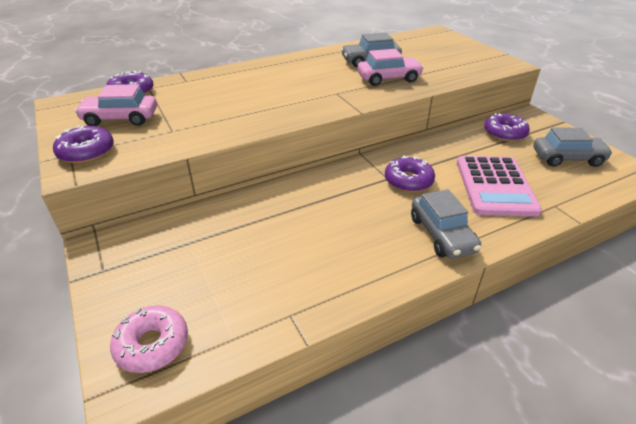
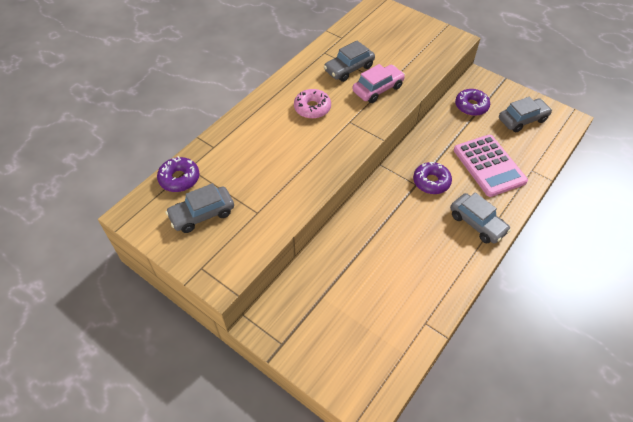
camera: 25 degrees left, 15 degrees up
purple donut [53,125,114,164] -> none
pink car [75,84,157,126] -> grey car [166,183,234,233]
pink donut [110,305,188,373] -> pink donut moved to [294,89,331,119]

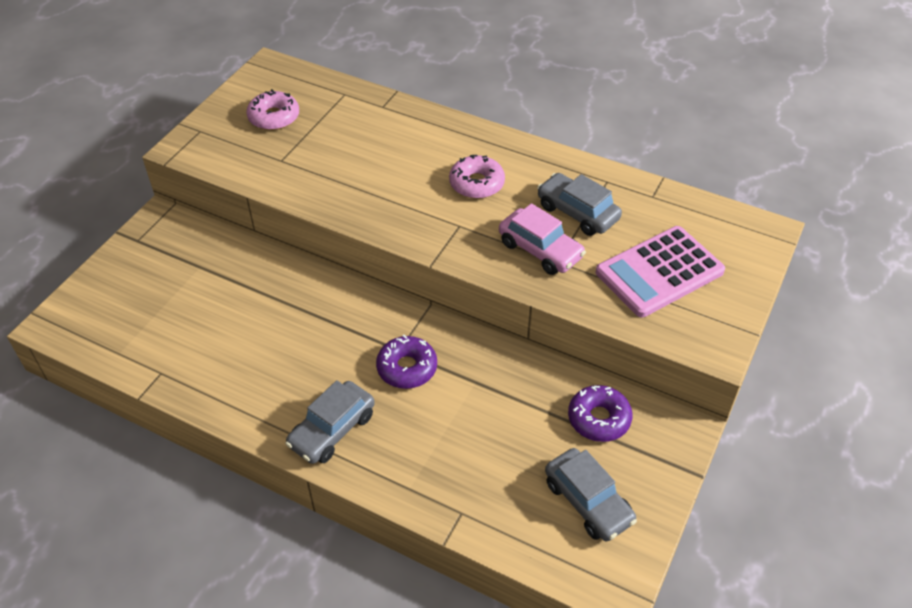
camera: 80 degrees right, 5 degrees down
purple donut [157,156,199,192] -> none
grey car [166,183,234,233] -> pink donut [246,89,299,130]
pink calculator [454,135,528,197] -> pink calculator moved to [596,226,725,317]

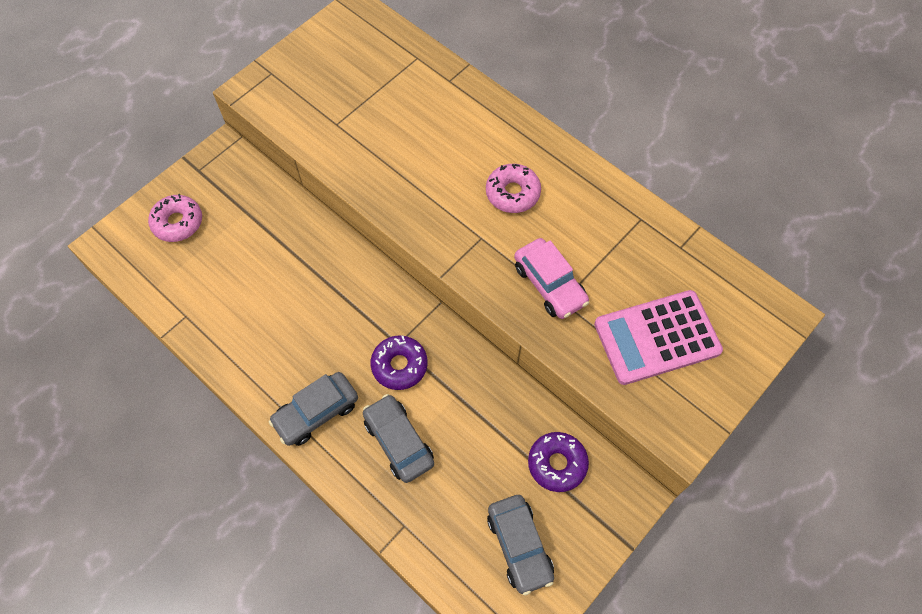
camera: 15 degrees right, 15 degrees up
pink donut [246,89,299,130] -> pink donut moved to [148,194,202,242]
grey car [537,173,622,236] -> grey car moved to [363,394,434,483]

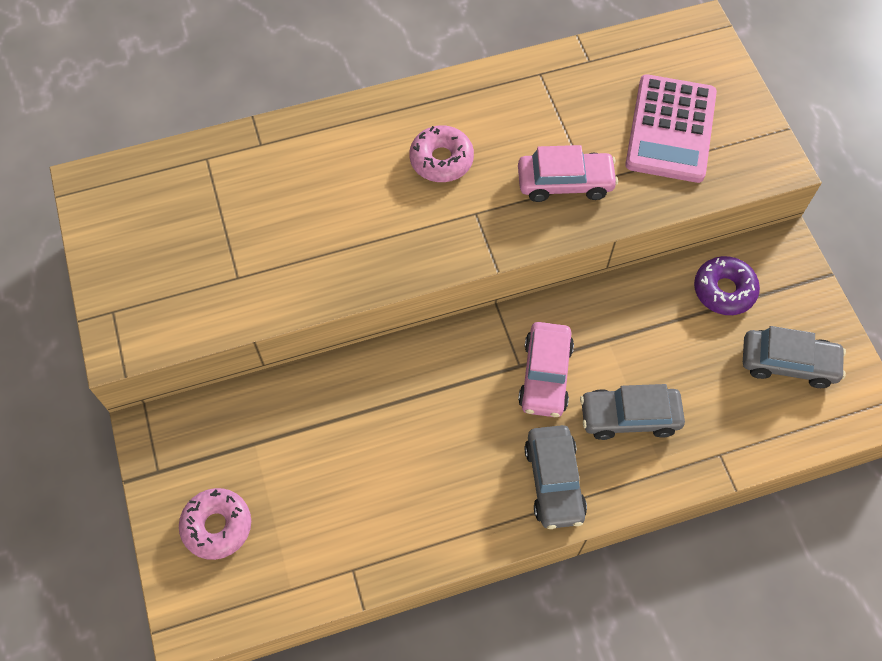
camera: 60 degrees left, 0 degrees up
purple donut [371,335,428,390] -> pink car [518,322,574,417]

